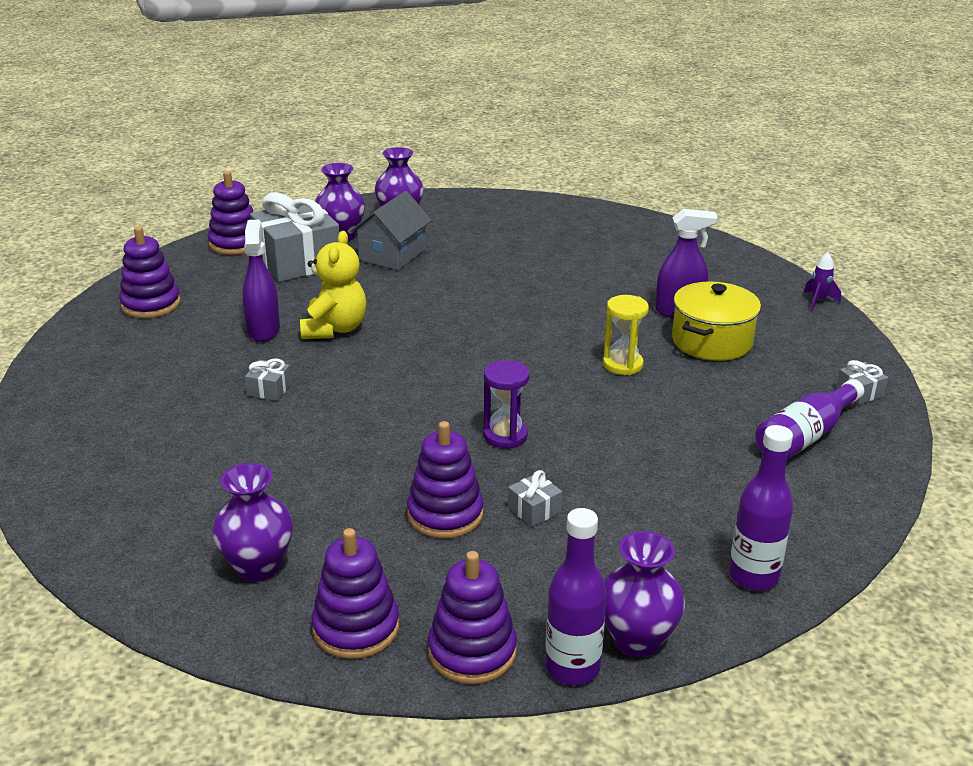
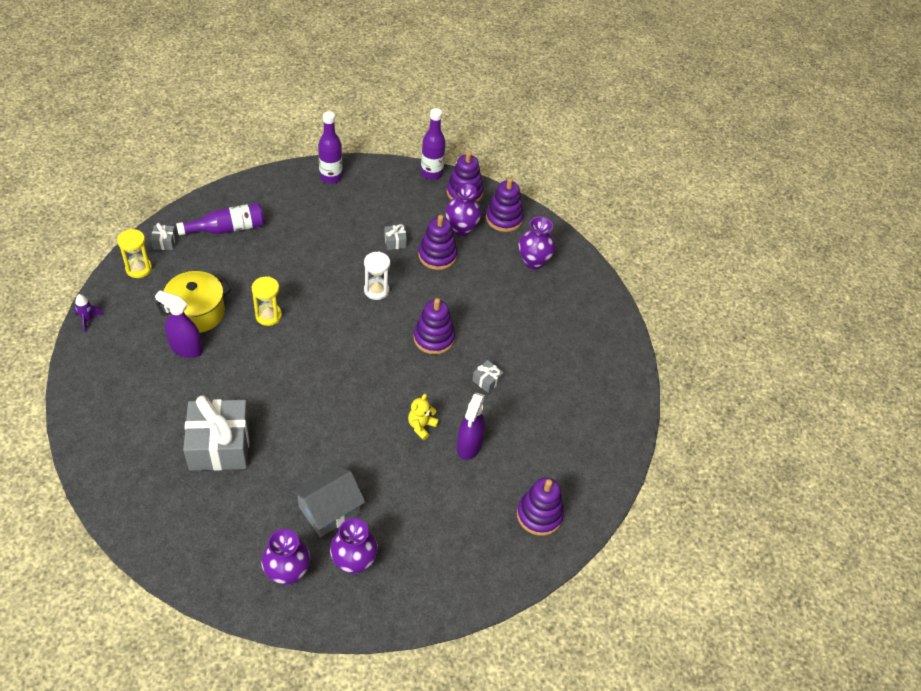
camera: 160 degrees left, 20 degrees up
purple stacking toy [208,171,253,255] -> purple stacking toy moved to [413,298,455,355]
grey gift [250,193,340,282] -> grey gift moved to [183,395,250,471]
yellow teddy bear [300,231,366,339] -> yellow teddy bear [408,394,439,440], size x0.59
purple hourglass [484,360,530,448] -> white hourglass [364,251,390,300]
purple vase [604,531,685,658] -> purple vase moved to [445,183,482,236]
none -> yellow hourglass [117,229,152,278]

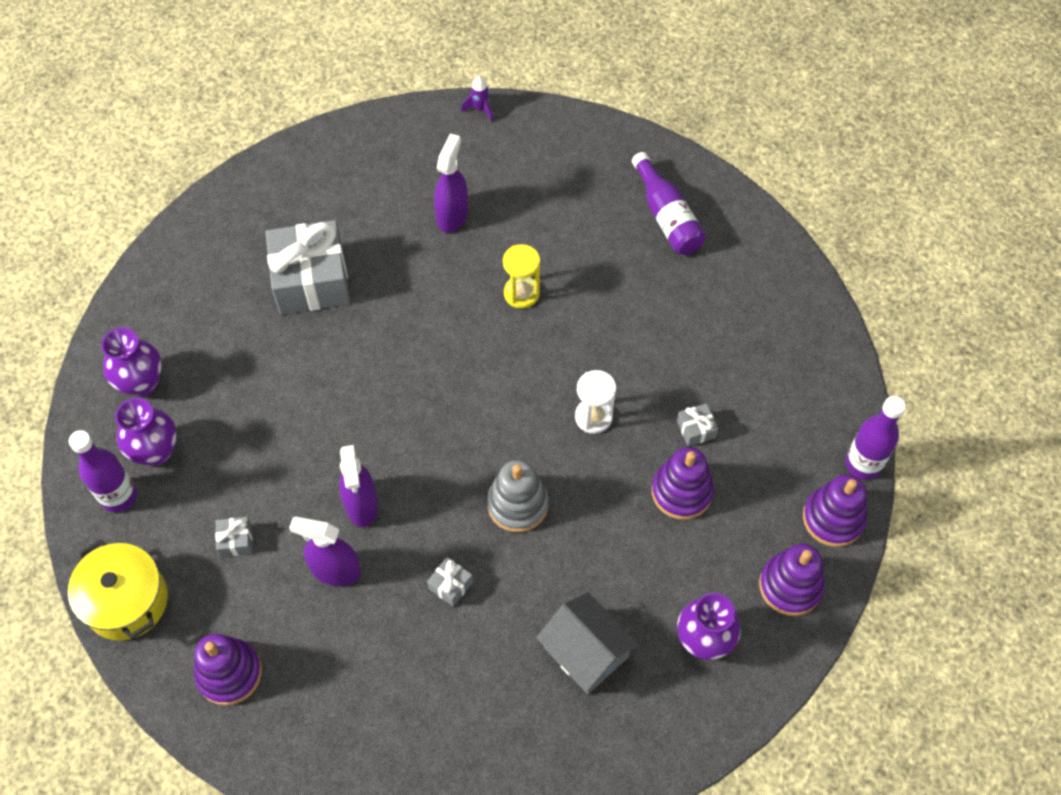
camera: 90 degrees right, 10 degrees up
yellow hourglass [117,229,152,278] -> none
grey gift [151,223,176,250] -> grey gift moved to [215,517,252,557]
yellow pot [156,271,231,333] -> yellow pot moved to [68,539,168,641]
grey house [292,465,366,537] -> grey house moved to [536,592,639,694]
purple bottle [318,111,342,184] -> purple bottle moved to [69,430,137,512]
yellow teddy bear [408,394,439,440] -> purple spray bottle [339,445,378,527]
purple stacking toy [413,298,455,355] -> grey stacking toy [487,460,549,532]
purple vase [445,183,482,236] -> none

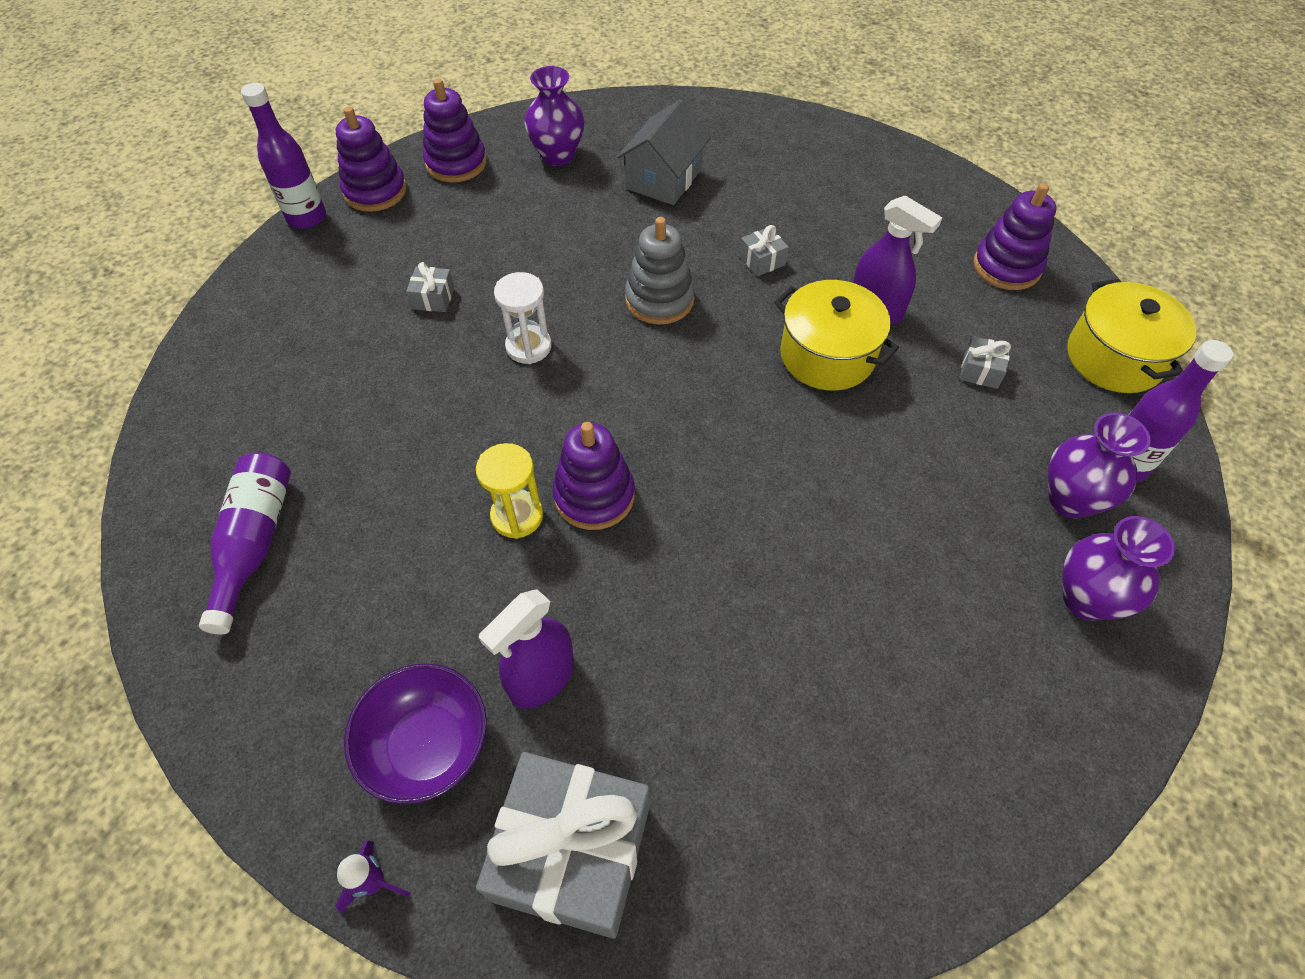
camera: 155 degrees left, 5 degrees down
grey gift [266,220,350,315] -> grey gift moved to [476,752,649,939]
purple spray bottle [339,445,378,527] -> yellow pot [774,280,899,391]
grey house [536,592,639,694] -> grey house turned 45 degrees clockwise [617,99,711,205]
purple stacking toy [652,447,714,520] -> purple stacking toy moved to [553,422,635,530]
none -> purple bowl [344,663,487,804]

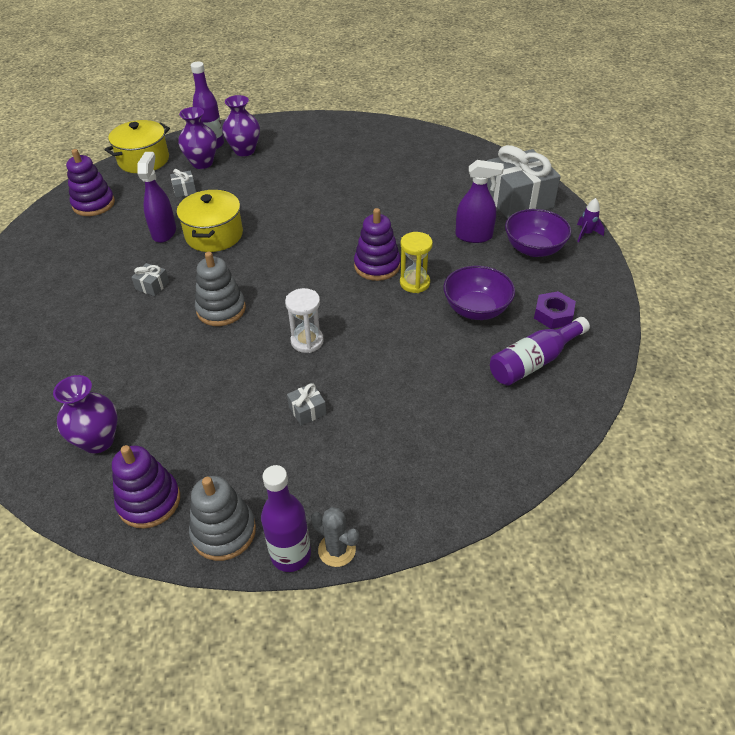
camera: 125 degrees left, 10 degrees down
purple stacking toy [336,107,406,212] -> grey stacking toy [189,476,256,561]
grey house [617,99,711,205] -> none
purple vase [1062,516,1175,620] -> purple vase moved to [178,107,217,169]
none -> grey cactus [311,507,359,567]
none -> purple bowl [443,266,515,320]
none -> purple nut [534,291,576,329]

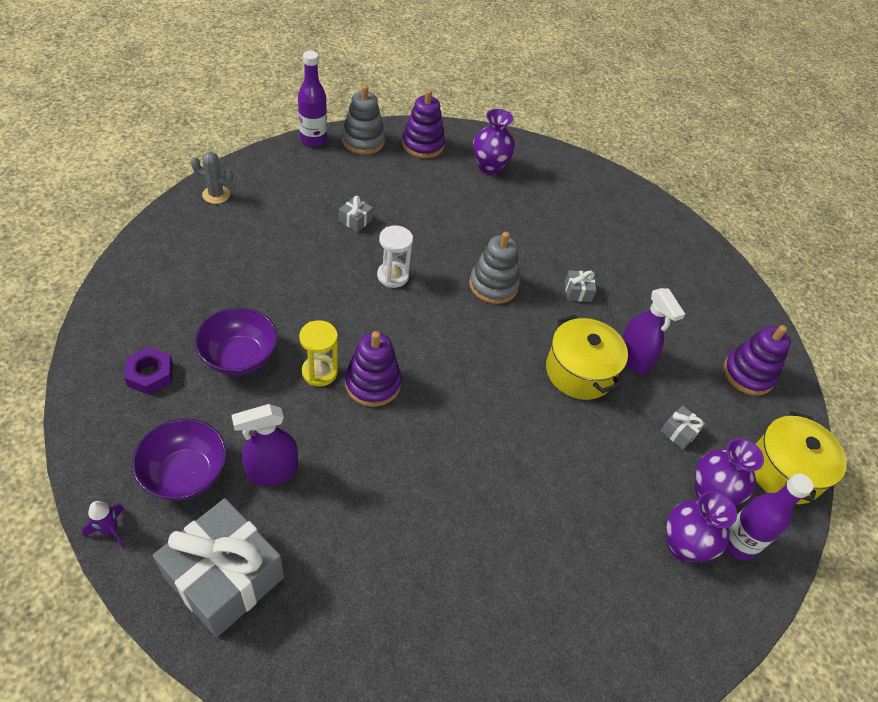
camera: 145 degrees right, 5 degrees up
grey cactus [311,507,359,567] -> grey cactus moved to [191,152,233,204]
purple bottle [490,317,590,385] -> none

